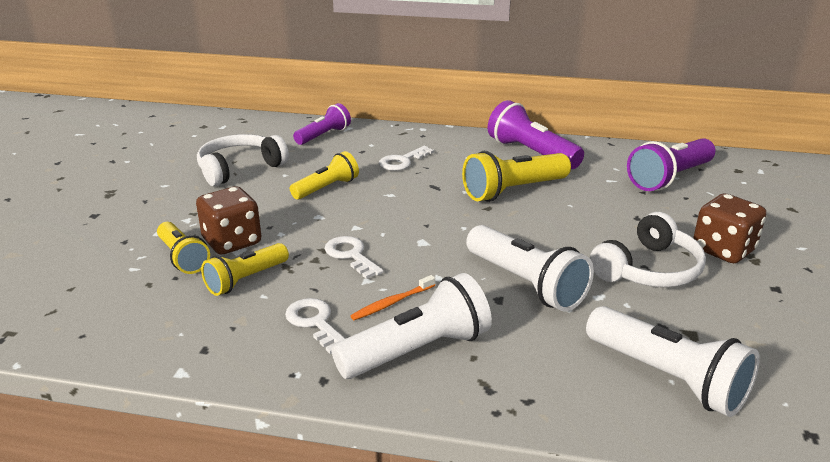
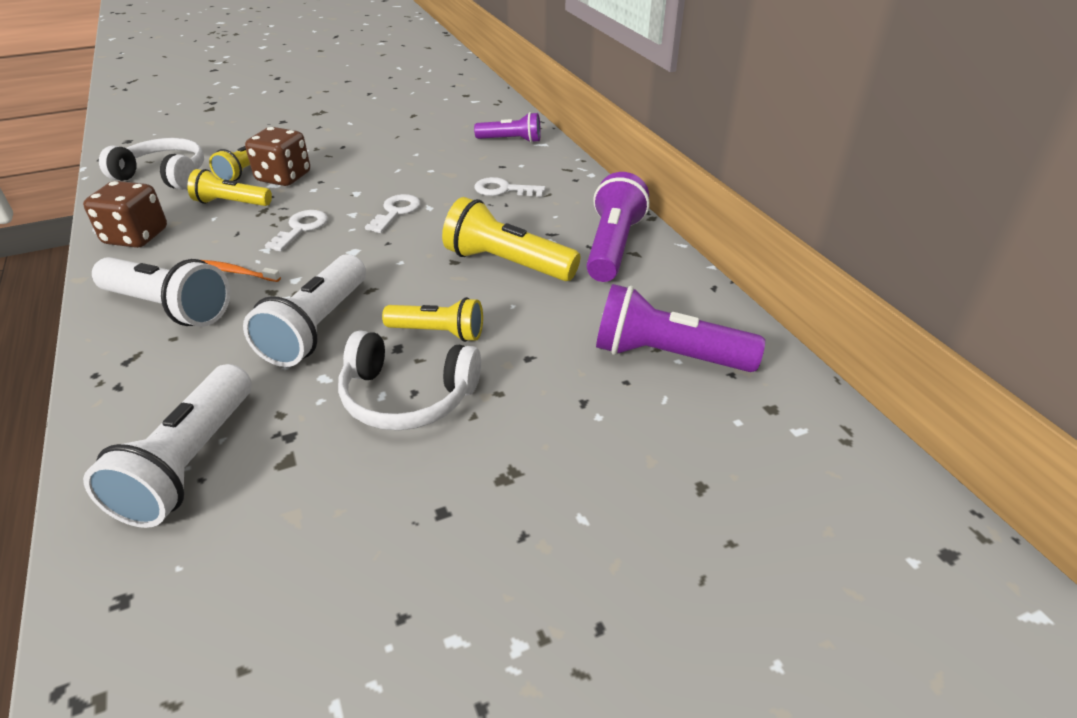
camera: 55 degrees right, 10 degrees up
white headphones [197,134,289,186] -> white headphones moved to [99,138,204,190]
white key [285,298,345,354] -> white key moved to [365,194,421,233]
yellow flashlight [290,151,359,199] -> yellow flashlight moved to [382,297,483,342]
brown dice [693,193,766,263] -> brown dice moved to [83,181,167,248]

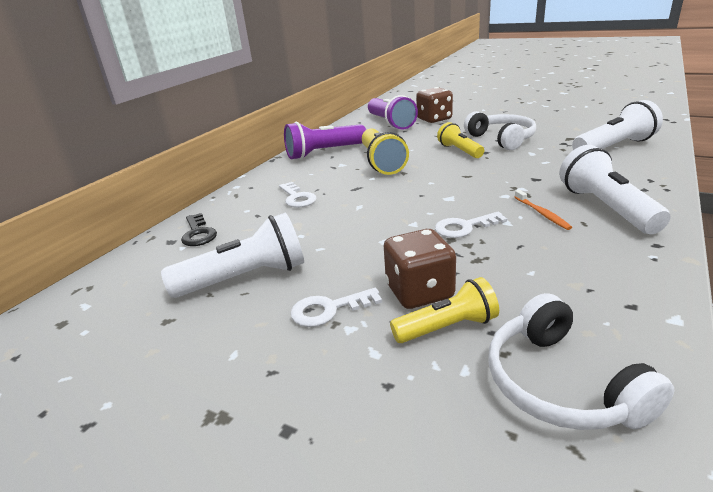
camera: 125 degrees left, 10 degrees down
brown dice [83,181,167,248] -> brown dice moved to [416,87,453,123]
yellow flashlight [187,169,272,206] -> none
white flashlight [243,254,366,367] -> white flashlight moved to [161,213,304,298]
white key [365,194,421,233] -> white key moved to [291,288,382,327]
purple flashlight [474,112,541,143] -> black key [181,213,217,246]

